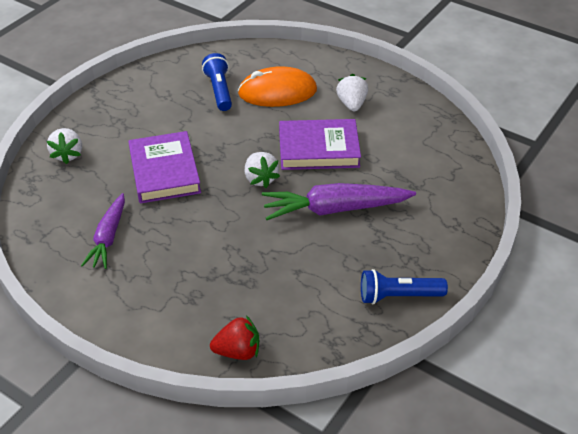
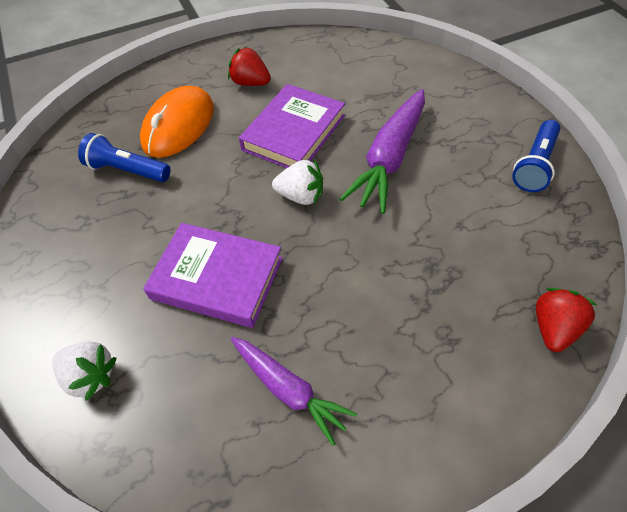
camera: 55 degrees left, 10 degrees up
white strawberry [336,74,368,111] -> red strawberry [228,47,271,86]

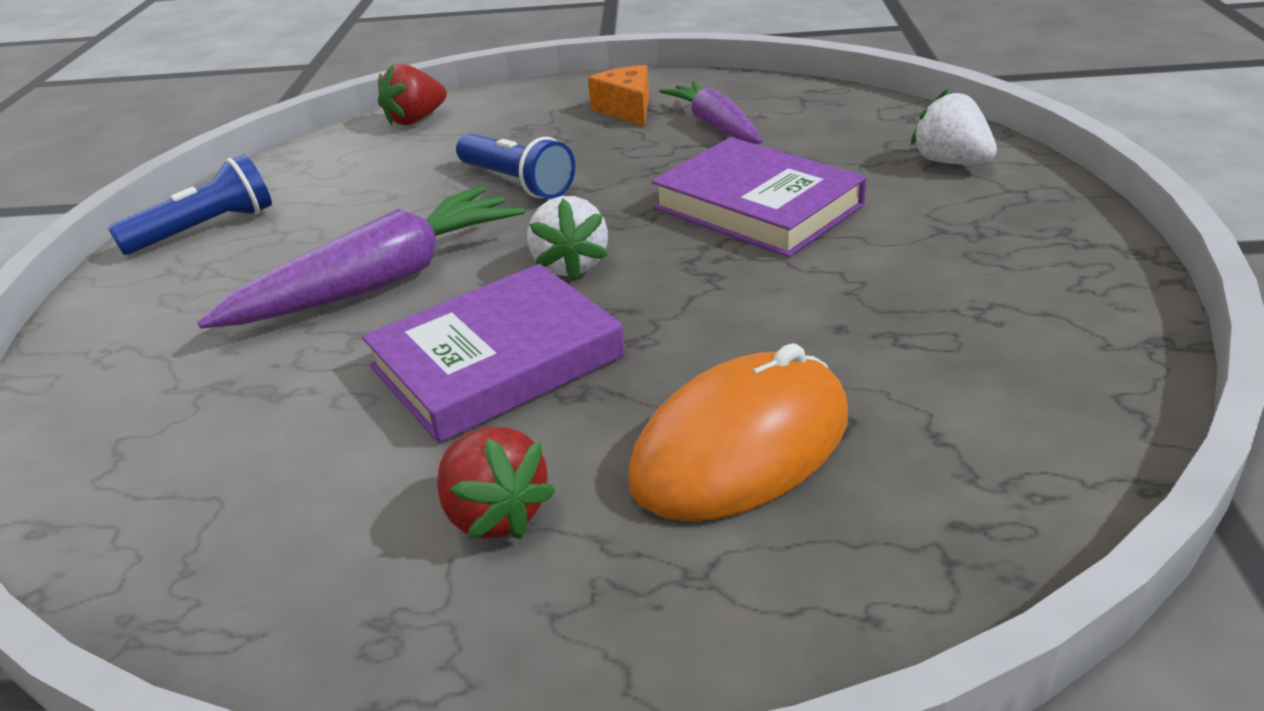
camera: 155 degrees left, 20 degrees down
blue flashlight [78,133,171,182] -> blue flashlight moved to [456,133,575,199]
white strawberry [272,159,323,205] -> white strawberry turned 135 degrees counterclockwise [527,196,608,281]
none -> orange cheese [588,65,649,126]

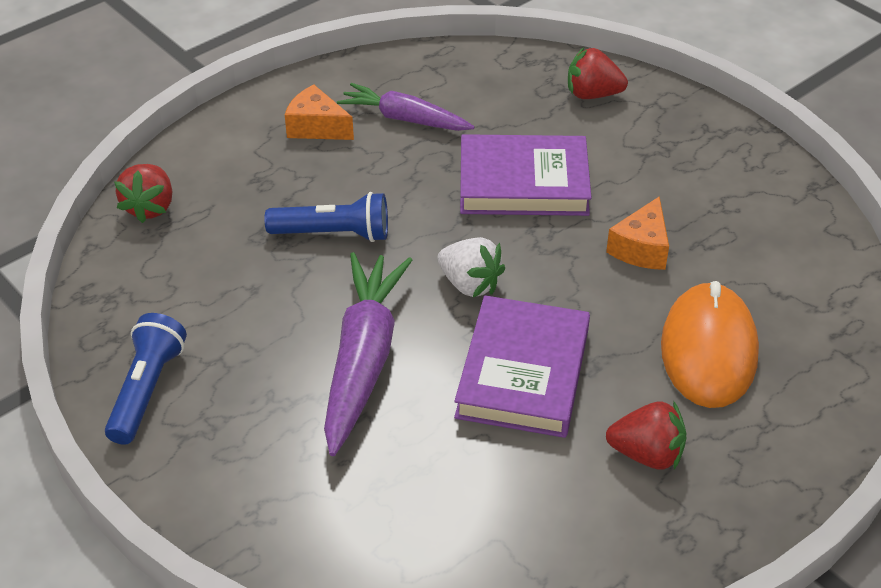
camera: 45 degrees left, 10 degrees up
white strawberry [911,89,997,164] -> red strawberry [568,47,628,99]
none -> orange cheese [606,196,669,270]

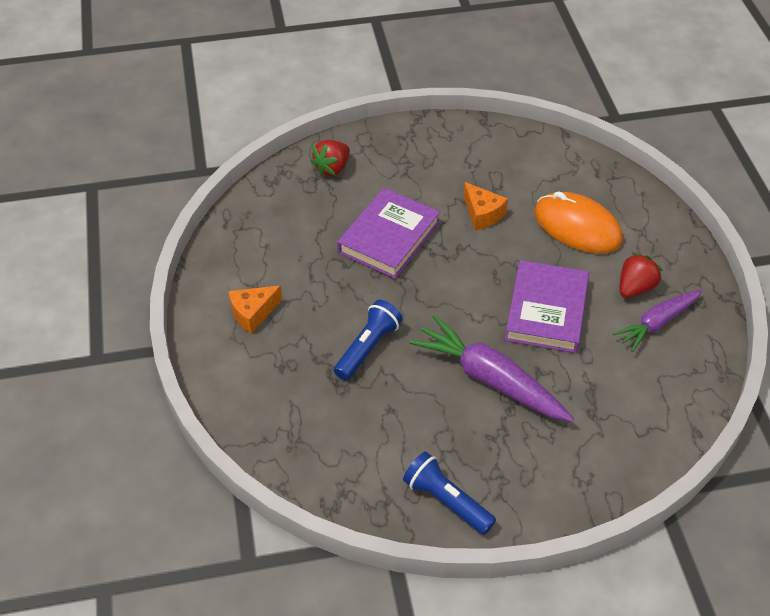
camera: 60 degrees left, 5 degrees up
red strawberry [114,164,172,223] -> none
purple carrot [337,83,475,131] -> purple carrot moved to [613,289,702,352]
white strawberry [437,237,505,297] -> none
purple book [454,296,590,438] -> purple book turned 60 degrees clockwise [505,260,589,353]

